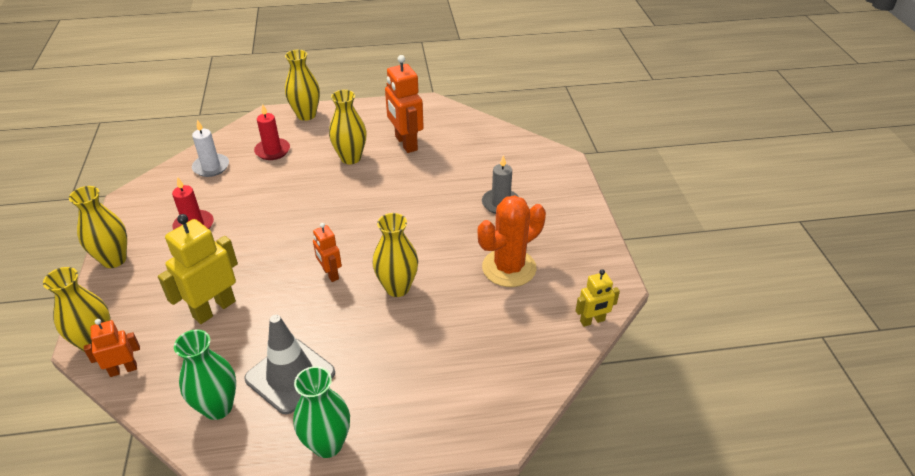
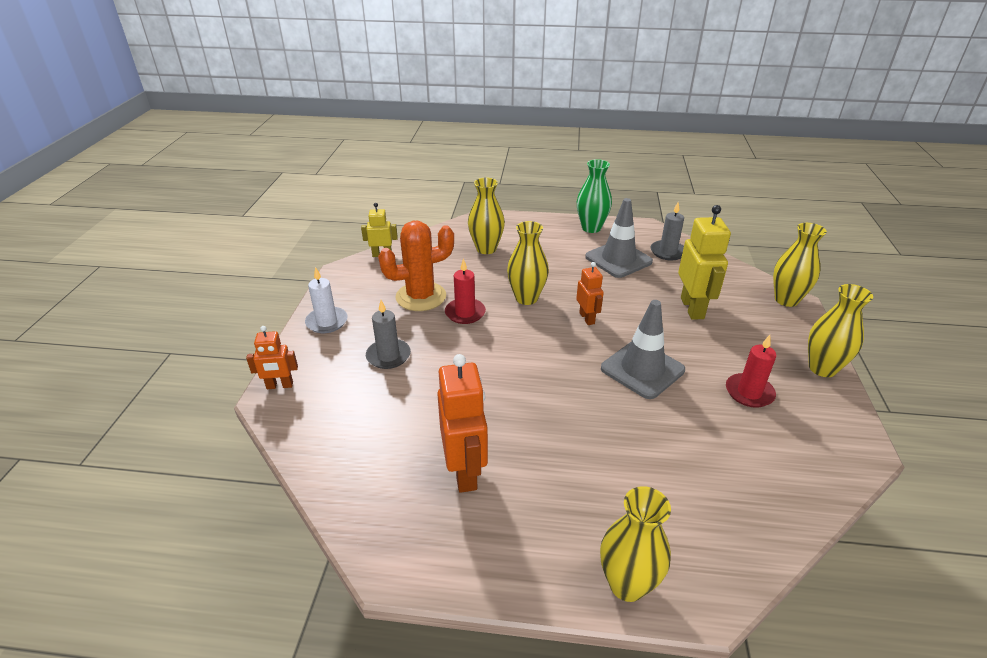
camera: 165 degrees left, 5 degrees down
orange robot [84,319,140,377] -> orange robot moved to [246,326,298,389]
yellow robot [158,214,238,324] -> yellow robot turned 60 degrees counterclockwise [678,205,731,320]
green vase [174,329,236,420] -> grey candle [650,202,684,261]
white candle [192,120,229,177] -> white candle moved to [305,267,348,333]
red candle [254,104,290,160] -> red candle moved to [445,258,486,324]
yellow vase [329,90,367,164] -> yellow vase moved to [468,178,505,254]
none -> grey traffic cone [601,300,685,399]

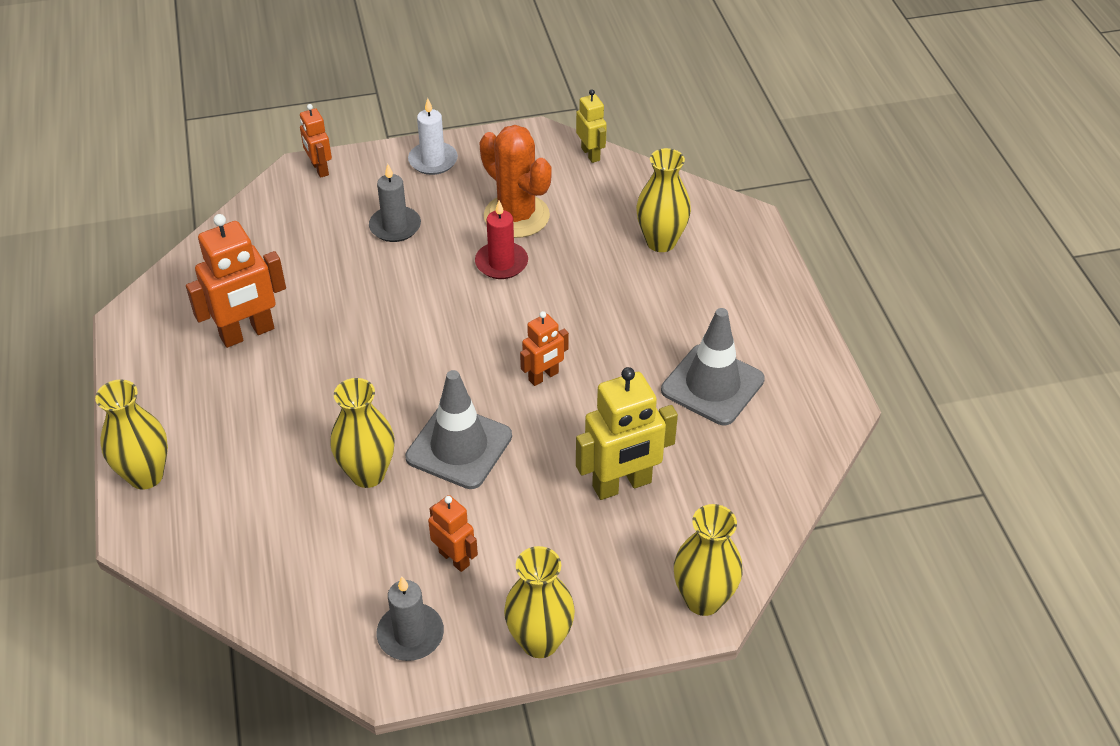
camera: 70 degrees right, 10 degrees up
yellow vase [507,221,549,305] -> yellow vase moved to [330,378,395,488]
green vase [577,159,612,233] -> none
grey candle [650,202,684,261] -> grey candle moved to [377,577,444,661]
red candle [726,335,776,408] -> orange robot [428,495,478,572]

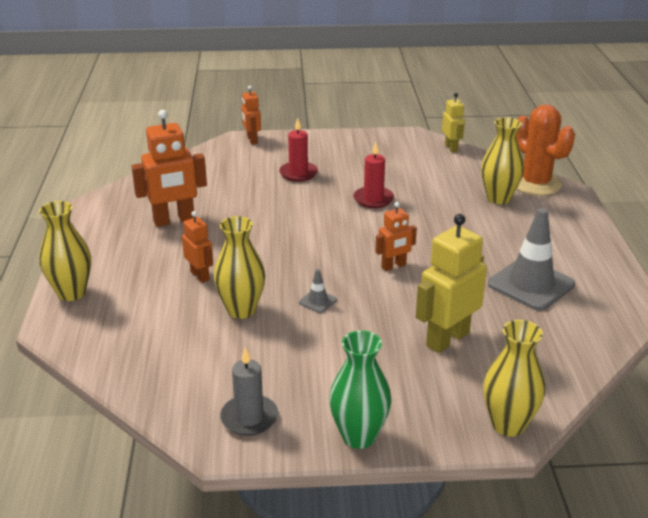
camera: 10 degrees right, 15 degrees down
grey candle [369,164,421,242] -> red candle [279,118,318,182]
grey traffic cone [405,370,512,489] -> grey traffic cone [299,269,337,313], size x0.43
white candle [408,98,458,175] -> none
orange robot [428,495,478,572] -> orange robot moved to [182,211,213,283]
orange cactus [479,125,552,238] -> orange cactus moved to [516,104,575,196]
yellow vase [504,546,575,658] -> green vase [329,330,391,449]
yellow robot [576,367,678,500] -> yellow robot turned 150 degrees clockwise [416,214,487,353]

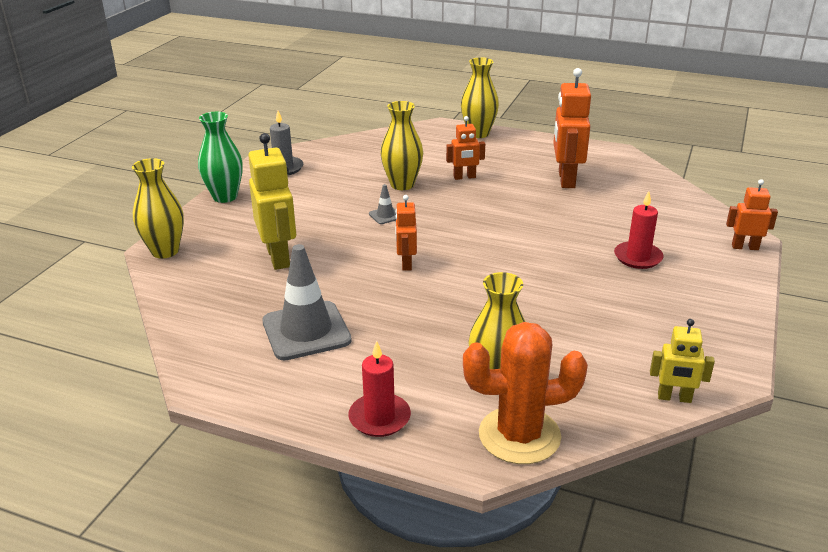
camera: 115 degrees right, 0 degrees up
red candle [353,142,394,208] -> red candle moved to [348,341,411,437]

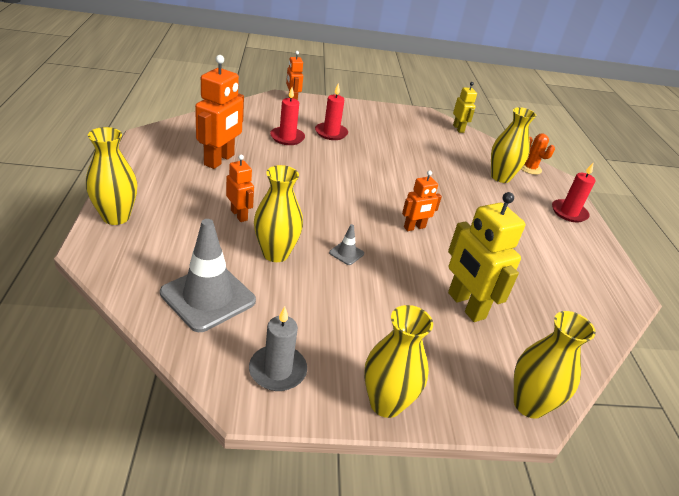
camera: 120 degrees left, 5 degrees up
green vase [198,112,243,203] -> yellow vase [364,305,433,418]
yellow robot [248,133,296,270] -> yellow robot turned 75 degrees counterclockwise [448,192,526,322]
grey traffic cone [262,244,352,360] -> grey traffic cone moved to [160,219,256,332]
orange cactus [463,322,588,464] -> orange cactus [521,133,555,175], size x0.54
orange robot [553,68,591,188] -> orange robot turned 45 degrees counterclockwise [195,55,244,169]
none -> red candle [270,87,305,145]

